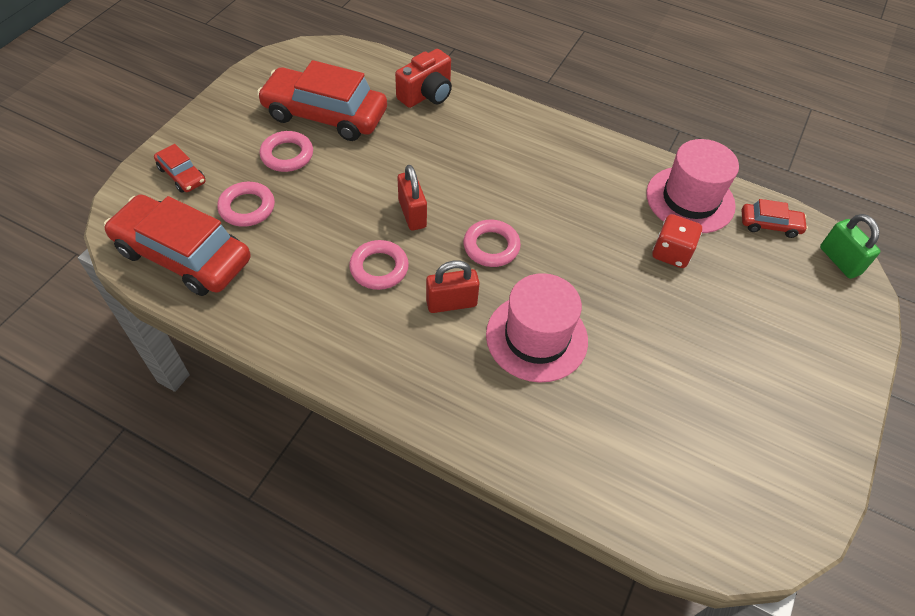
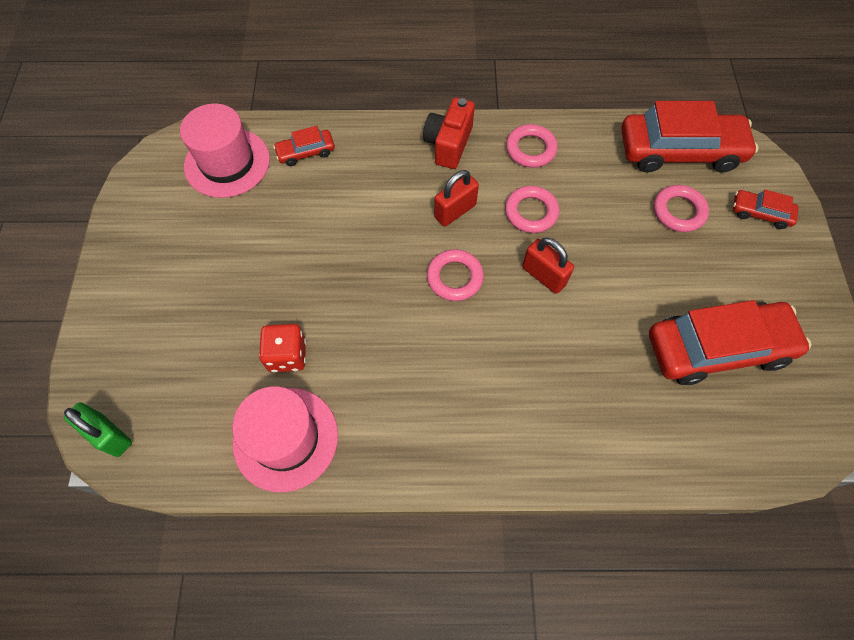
camera: 155 degrees right, 10 degrees up
pink ring [260,131,313,172] -> pink ring moved to [506,124,558,168]
red camera [395,49,452,108] -> red camera moved to [423,98,475,169]
pink hat [486,273,588,383] -> pink hat moved to [180,104,270,198]
red car [742,199,808,238] -> red car moved to [273,126,335,166]

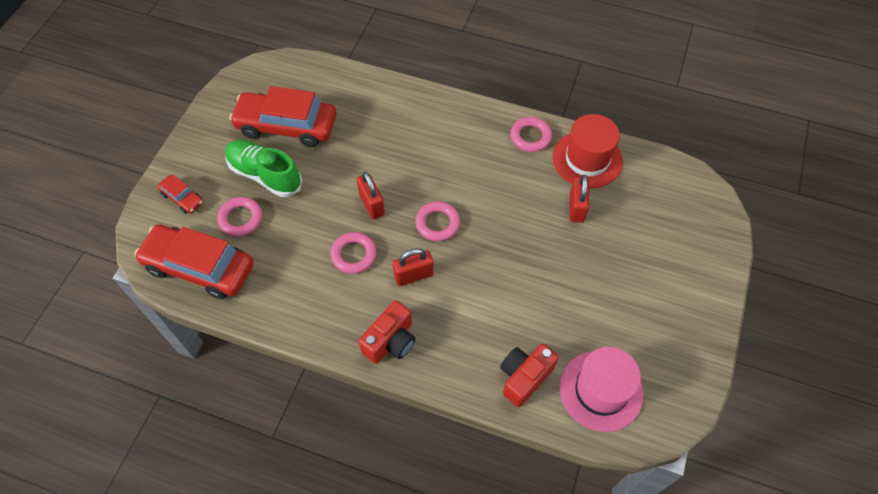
camera: 160 degrees left, 5 degrees down
green padlock [64,403,132,457] -> none
pink hat [232,386,338,492] -> red hat [552,114,623,188]
red dice [259,324,306,372] -> red padlock [570,175,589,223]
red car [273,126,335,166] -> red camera [500,343,559,407]
pink ring [506,124,558,168] -> pink ring moved to [510,117,552,152]
none -> green shoe [225,140,302,197]

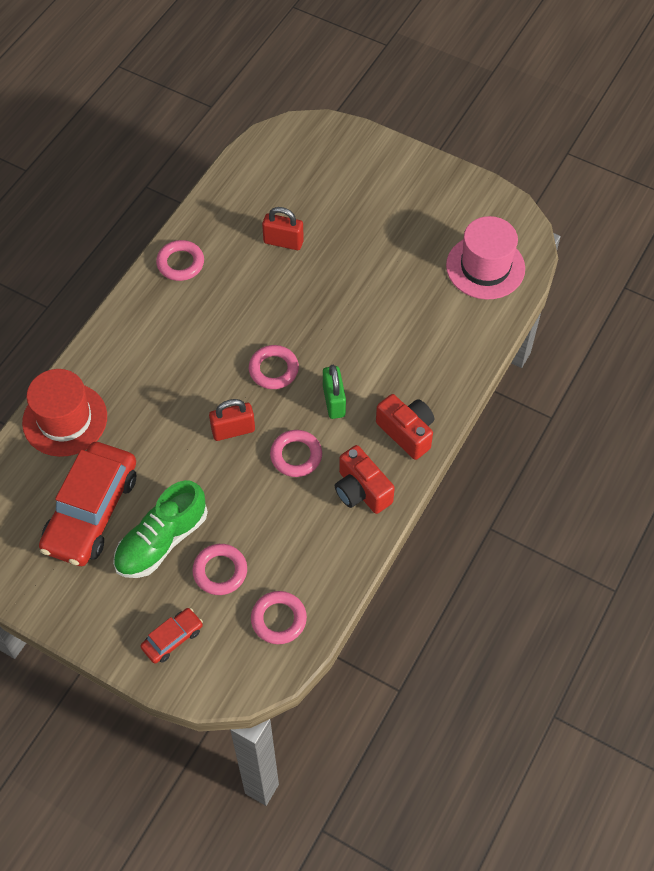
camera: 80 degrees left, 0 degrees up
red car [134,225,254,299] -> pink ring [251,591,307,644]
red padlock [393,248,434,286] -> green padlock [323,365,346,419]
red camera [500,343,559,407] -> red camera moved to [335,445,395,514]
red hat [552,114,623,188] -> red hat moved to [22,369,107,457]

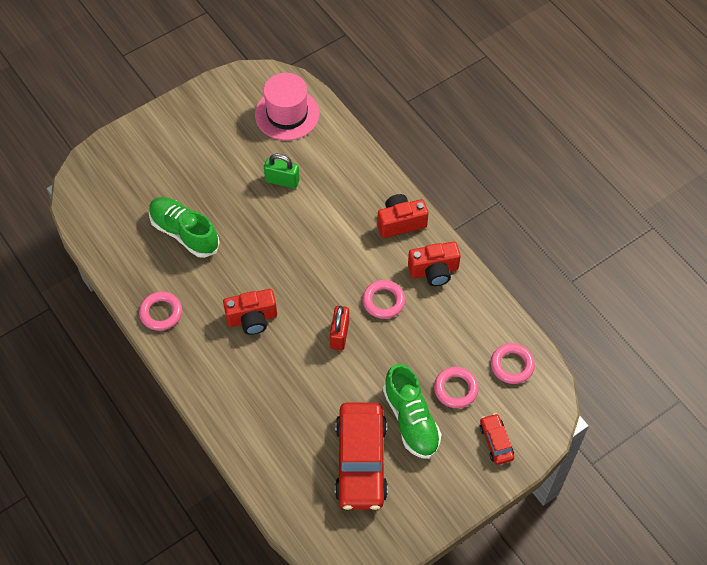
camera: 65 degrees left, 0 degrees up
red hat [22,369,107,457] -> none
red car [39,442,136,566] -> red car turned 45 degrees clockwise [335,403,388,510]
pink ring [249,345,299,389] -> none
red padlock [262,207,304,250] -> green shoe [149,197,220,258]
green padlock [323,365,346,419] -> green padlock moved to [264,154,299,188]
none -> red camera [223,289,277,335]

